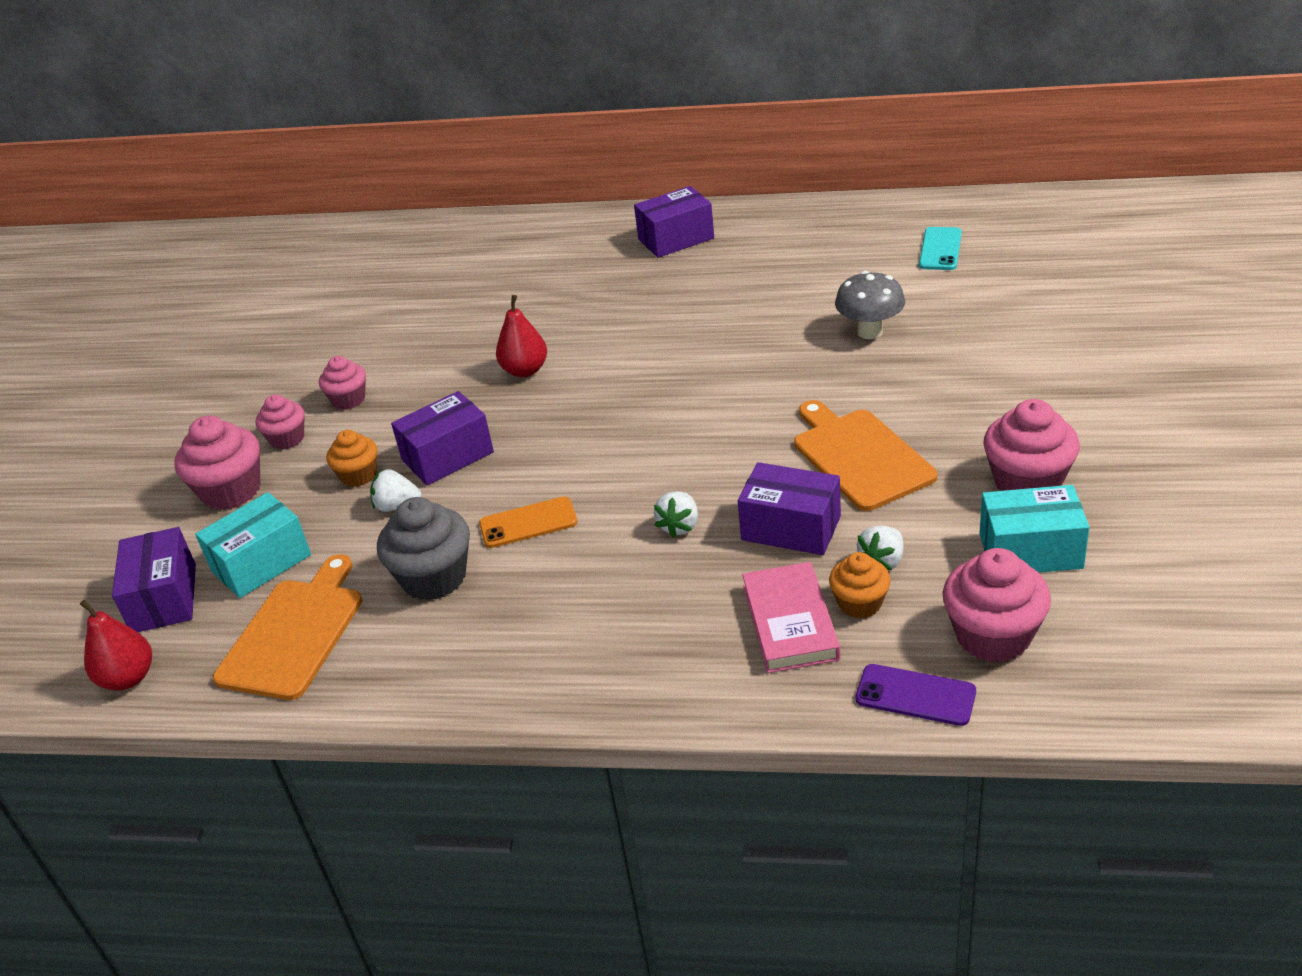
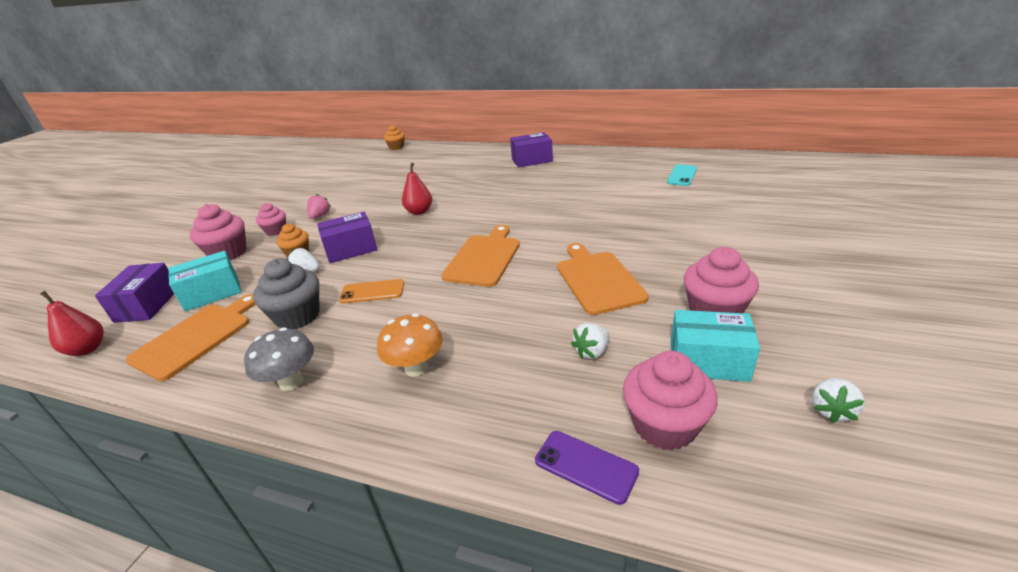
camera: 10 degrees right, 5 degrees down
pink cupcake [319,356,366,410] -> pink strawberry [307,194,331,219]
white strawberry [654,491,698,538] -> white strawberry moved to [812,378,865,423]
purple box [738,462,841,555] -> none
pink book [742,562,840,673] -> none
orange cupcake [829,552,891,619] -> orange cupcake moved to [384,125,405,150]
grey mushroom [835,271,905,339] -> grey mushroom moved to [244,327,314,391]
none -> orange mushroom [377,313,443,377]
none -> orange cutting board [441,225,520,287]

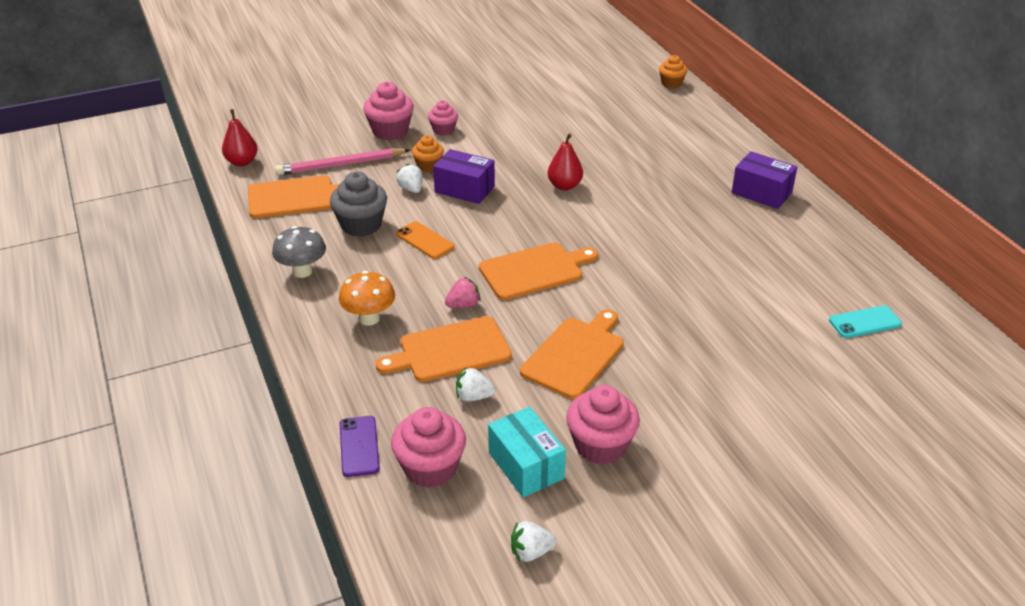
camera: 45 degrees right, 5 degrees up
purple box [95,263,174,323] -> none
turquoise box [168,251,241,311] -> pink pencil [275,148,410,175]
pink strawberry [307,194,331,219] -> pink strawberry moved to [445,277,481,308]
none -> orange cutting board [376,316,512,382]

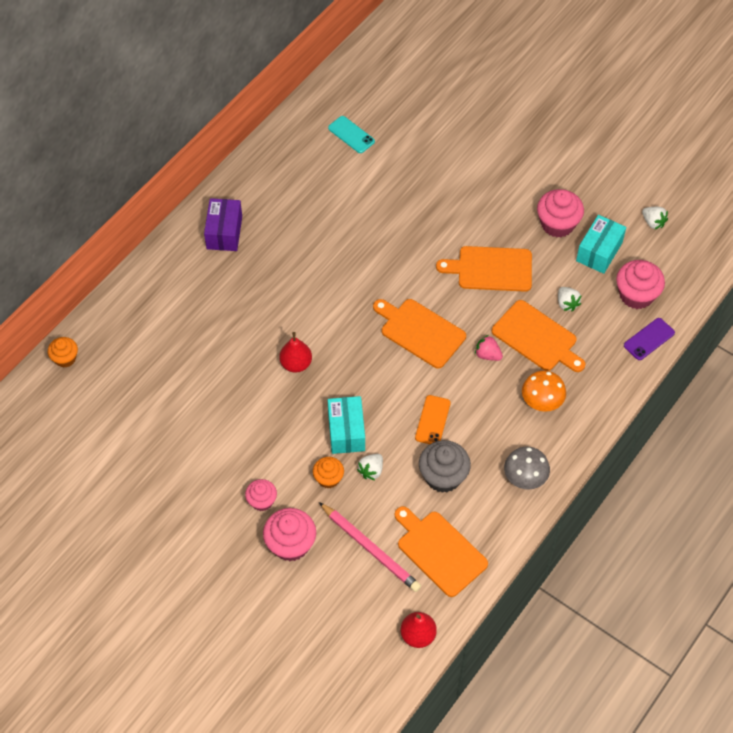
camera: 120 degrees left, 20 degrees up
purple box [433,149,495,204] -> turquoise box [328,396,365,454]

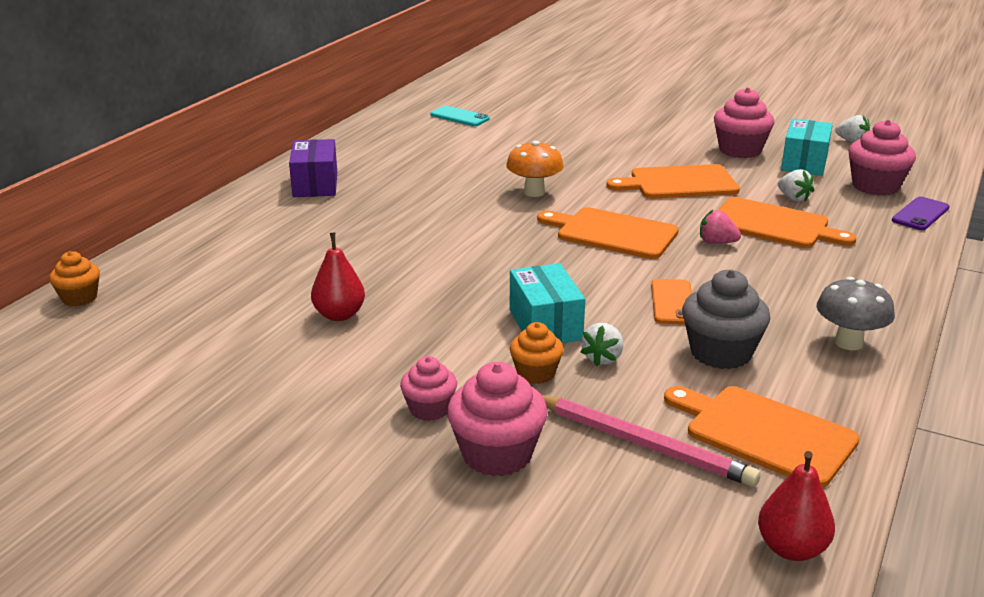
camera: 10 degrees left, 30 degrees down
red pear [279,332,312,373] -> red pear moved to [311,232,365,321]
orange mushroom [522,370,566,412] -> orange mushroom moved to [506,141,564,197]

